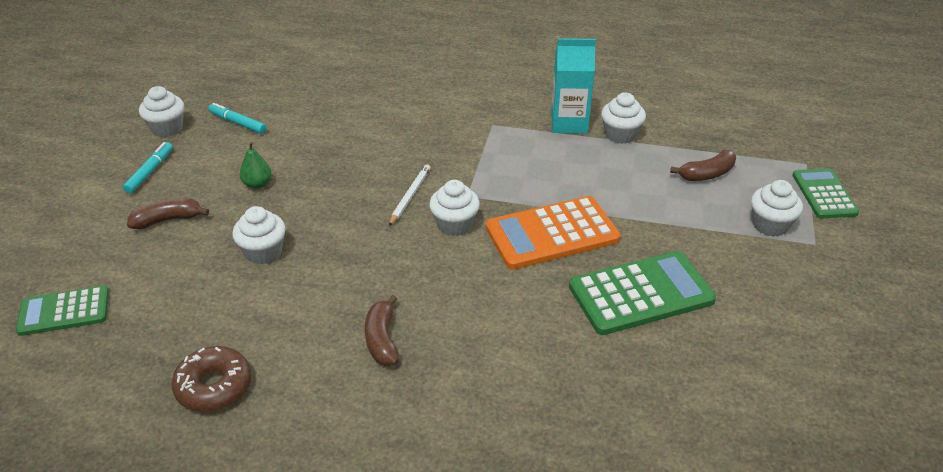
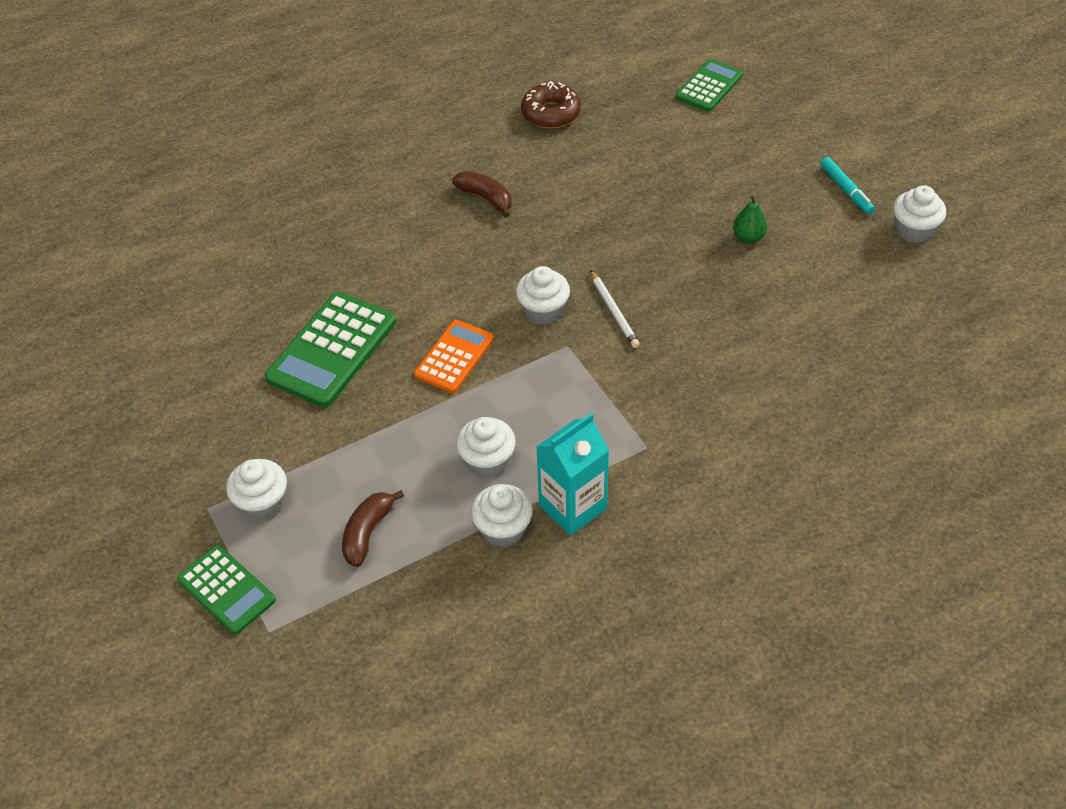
camera: 140 degrees right, 10 degrees up
brown banana [127,198,209,229] -> none
turquoise marker [209,103,267,134] -> none
white cupcake [232,206,286,264] -> white cupcake moved to [456,417,516,478]
orange calculator [486,196,620,270] -> orange calculator [414,320,494,393], size x0.63

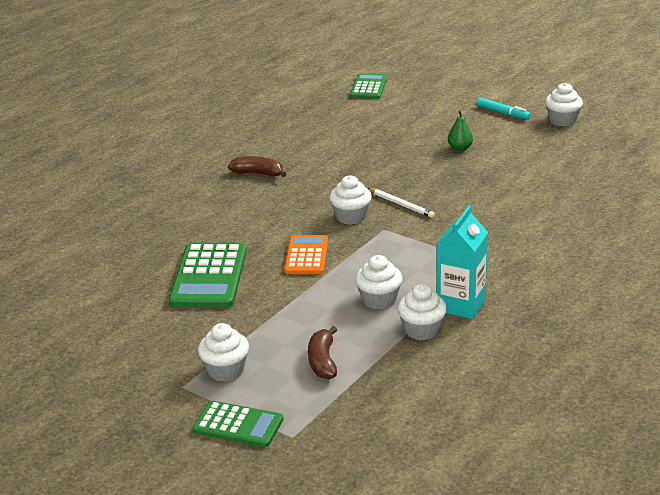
camera: 25 degrees left, 20 degrees down
brown donut [521,81,581,129] -> none

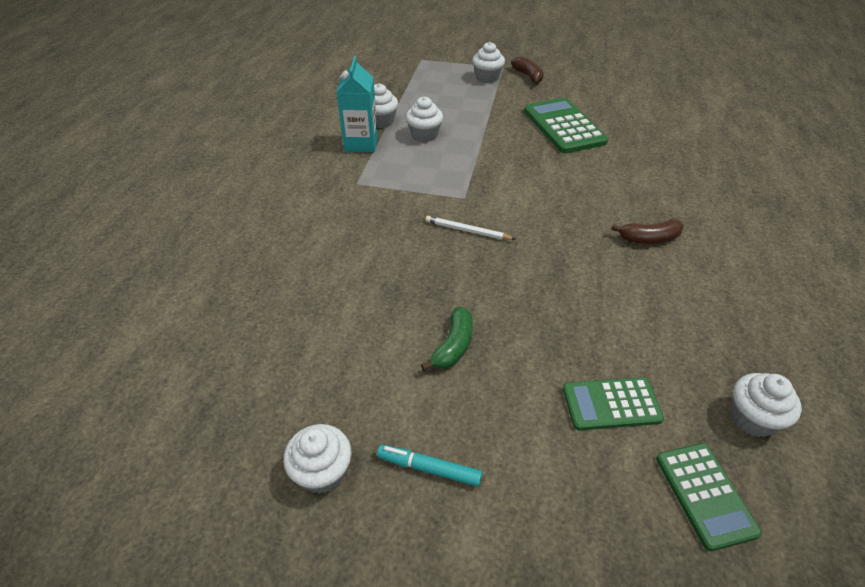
camera: 155 degrees right, 15 degrees up
green calculator [193,401,283,447] -> green calculator moved to [563,377,664,430]
orange calculator [284,235,328,274] -> none
brown banana [308,326,337,379] -> brown banana moved to [511,56,544,85]
white cupcake [329,175,372,225] -> white cupcake moved to [731,373,802,437]
green pear [448,111,473,151] -> green banana [421,307,473,371]

